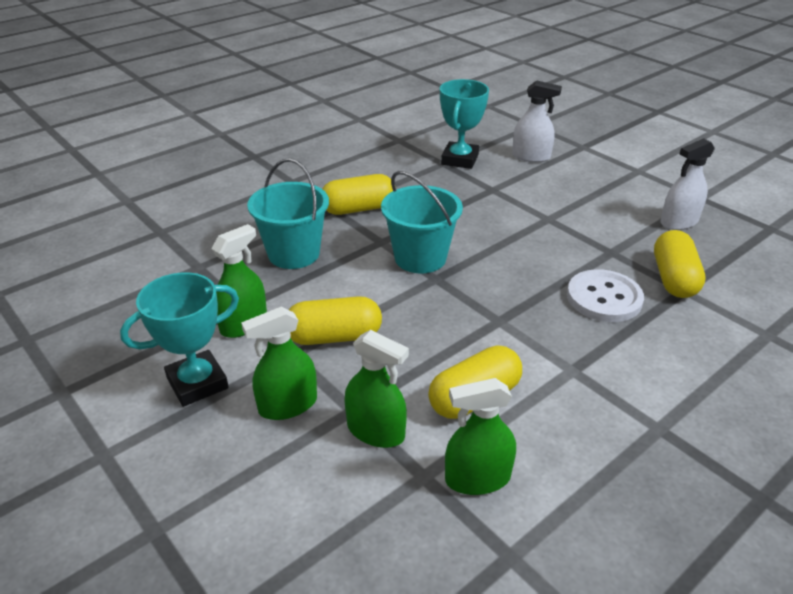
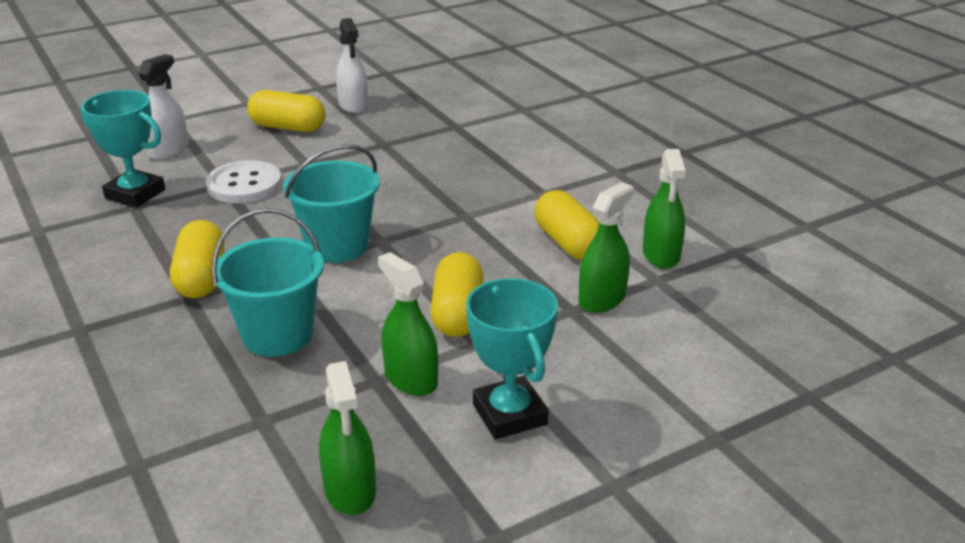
camera: 80 degrees left, 5 degrees down
green spray bottle [241,307,317,420] -> green spray bottle moved to [319,361,376,515]
white button [567,269,644,322] -> white button moved to [206,160,282,203]
yellow capsule [654,230,706,298] -> yellow capsule moved to [247,90,326,132]

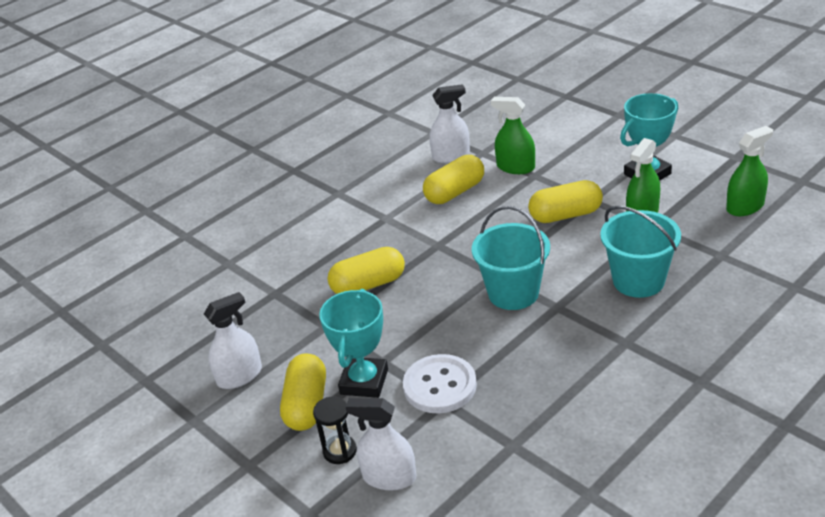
camera: 100 degrees left, 5 degrees up
turquoise trophy [81,90,165,208] -> turquoise trophy moved to [319,289,388,398]
yellow capsule [170,220,225,298] -> yellow capsule moved to [327,247,405,294]
green spray bottle [643,149,686,269] -> white spray bottle [429,84,470,163]
none -> black hourglass [313,396,357,464]

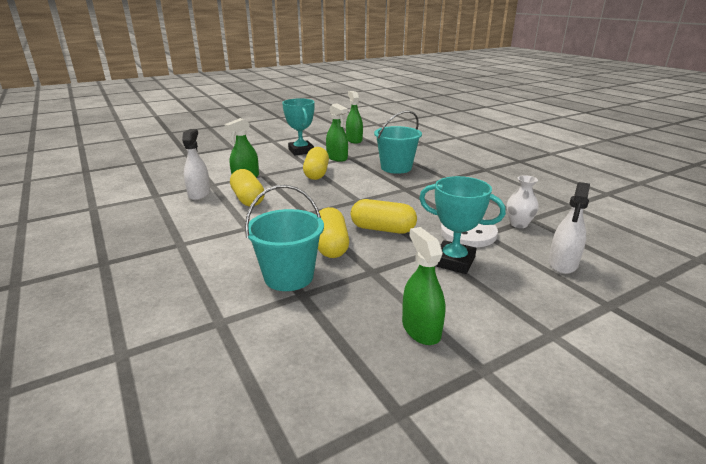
camera: 80 degrees left, 10 degrees down
white spray bottle [204,292,262,389] -> green spray bottle [402,227,445,345]
yellow capsule [280,354,326,431] -> yellow capsule moved to [351,199,417,234]
black hourglass [313,396,357,464] -> none
turquoise bucket [472,206,550,310] -> turquoise bucket moved to [245,185,324,291]
none -> white vase [507,175,539,228]

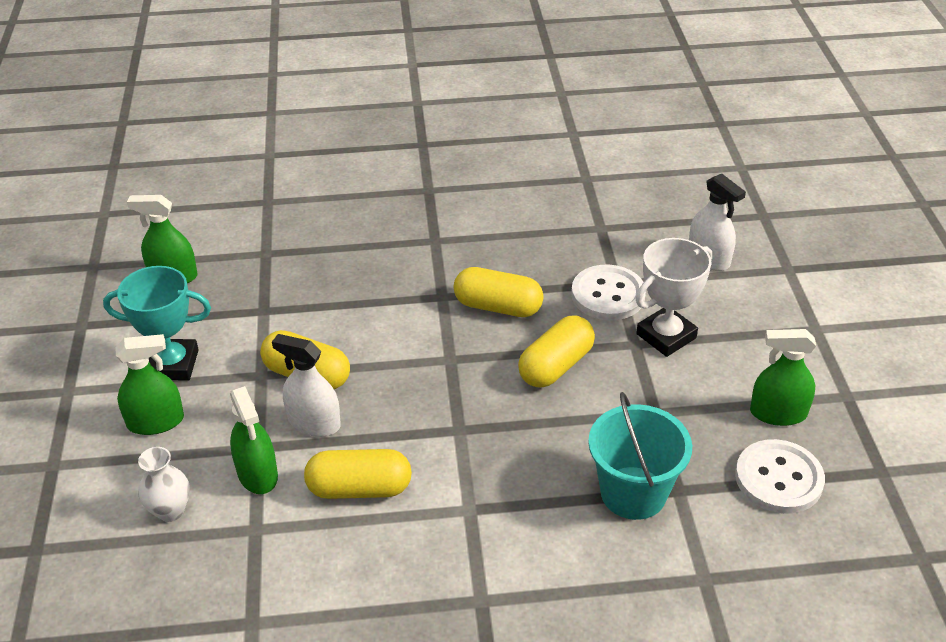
camera: 65 degrees left, 15 degrees up
white spray bottle [182,129,211,200] -> white spray bottle moved to [272,334,341,437]
yellow capsule [316,207,349,258] -> yellow capsule moved to [454,267,544,317]
green spray bottle [326,104,348,162] -> green spray bottle moved to [116,334,184,435]
turquoise bucket [374,111,422,174] -> none
turquoise trophy [419,176,506,274] -> white trophy [636,238,712,357]
white vase [507,175,539,228] -> white vase moved to [138,447,190,522]
none -> white button [735,439,825,514]

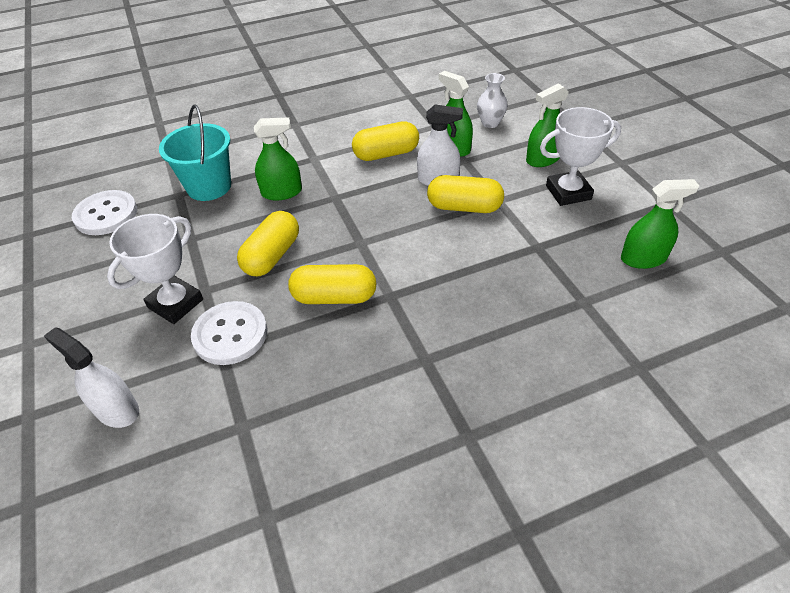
camera: 165 degrees right, 5 degrees up
turquoise trophy [103,266,211,381] -> white trophy [540,107,621,206]
green spray bottle [750,329,816,426] -> green spray bottle moved to [254,117,302,200]

